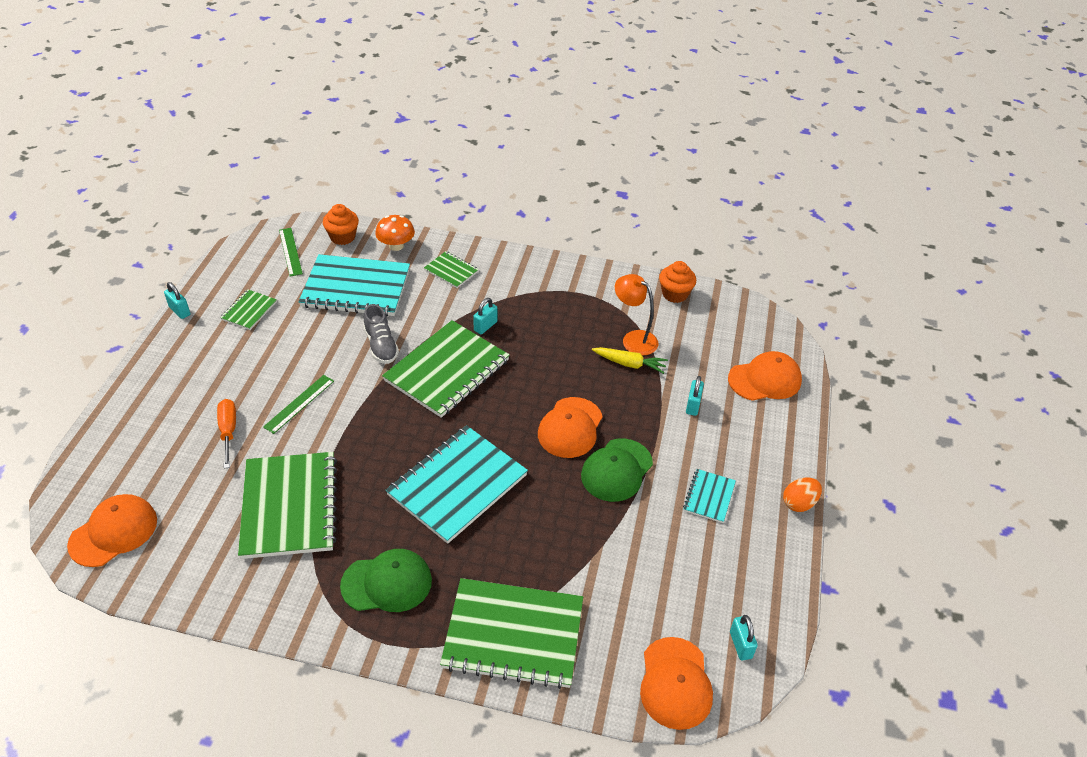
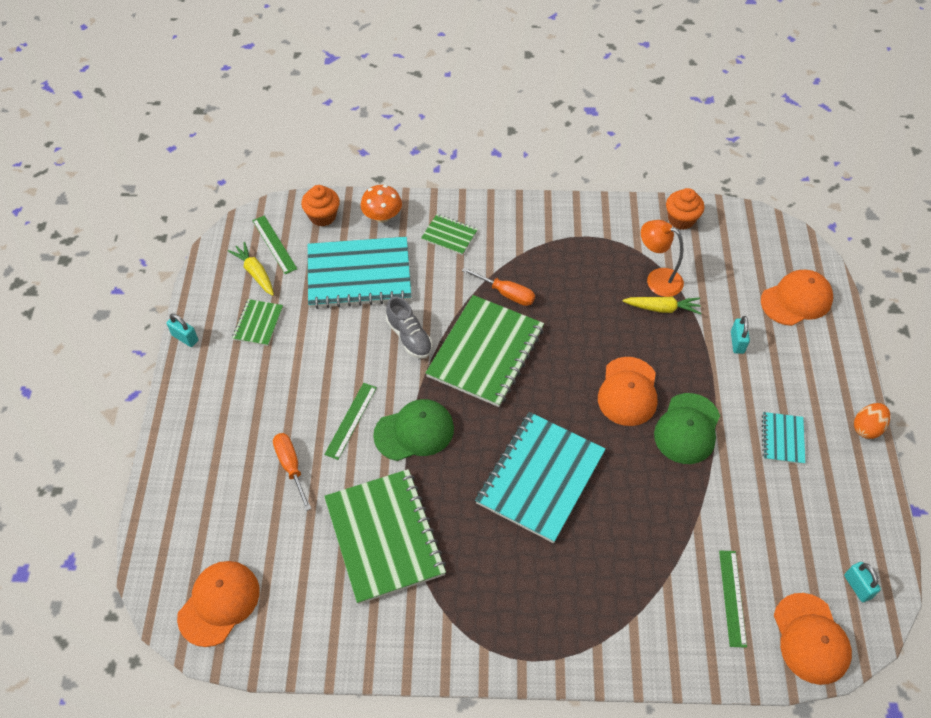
camera: 10 degrees left, 10 degrees up
green cap [340,549,432,612] -> green cap moved to [373,399,454,461]
green notebook [440,578,583,689] -> none
turquoise padlock [473,298,498,334] -> orange screwdriver [462,267,535,306]
none -> yellow carrot [228,242,274,296]
none -> green ruler [719,551,747,648]

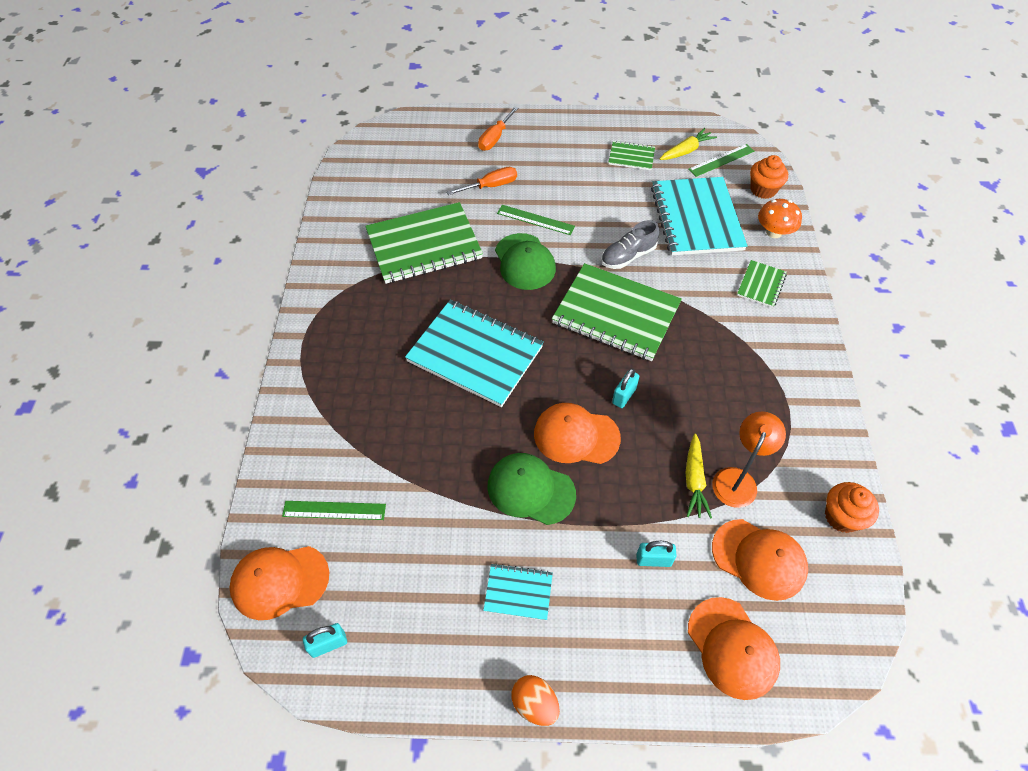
camera: 90 degrees right, 0 degrees up
turquoise padlock [167,313,198,347] -> turquoise padlock moved to [612,368,640,408]
orange cap [177,561,260,647] -> orange cap moved to [712,519,808,601]
orange screwdriver [462,267,535,306] -> orange screwdriver moved to [478,107,518,151]

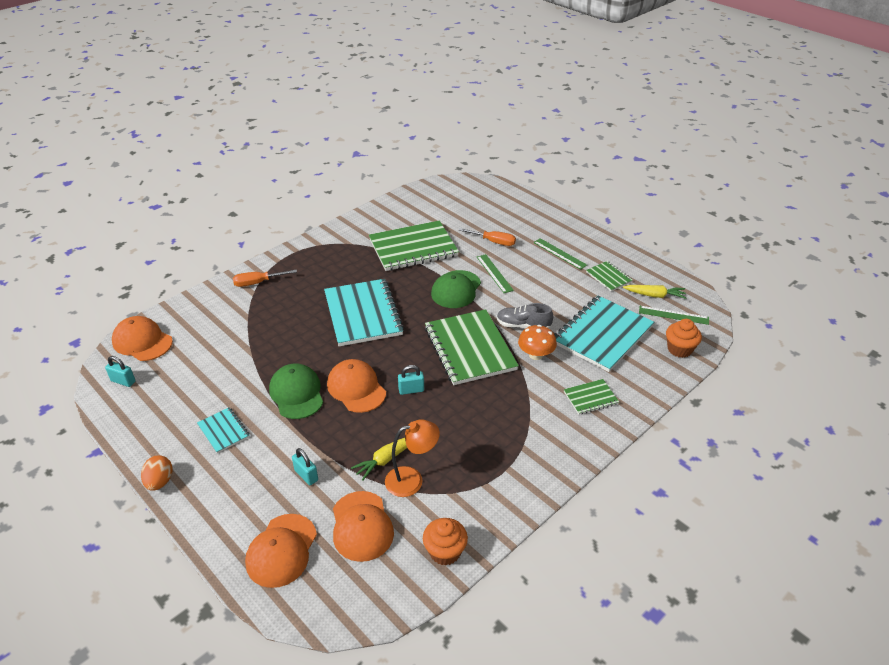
camera: 45 degrees right, 15 degrees down
green ruler [282,501,386,520] -> green ruler moved to [533,238,587,270]
green notebook [365,202,483,284] -> green notebook turned 45 degrees counterclockwise [369,220,459,271]
orange screwdriver [478,107,518,151] -> orange screwdriver moved to [233,270,297,287]
orange mushroom [758,199,802,238] -> orange mushroom moved to [518,325,557,360]

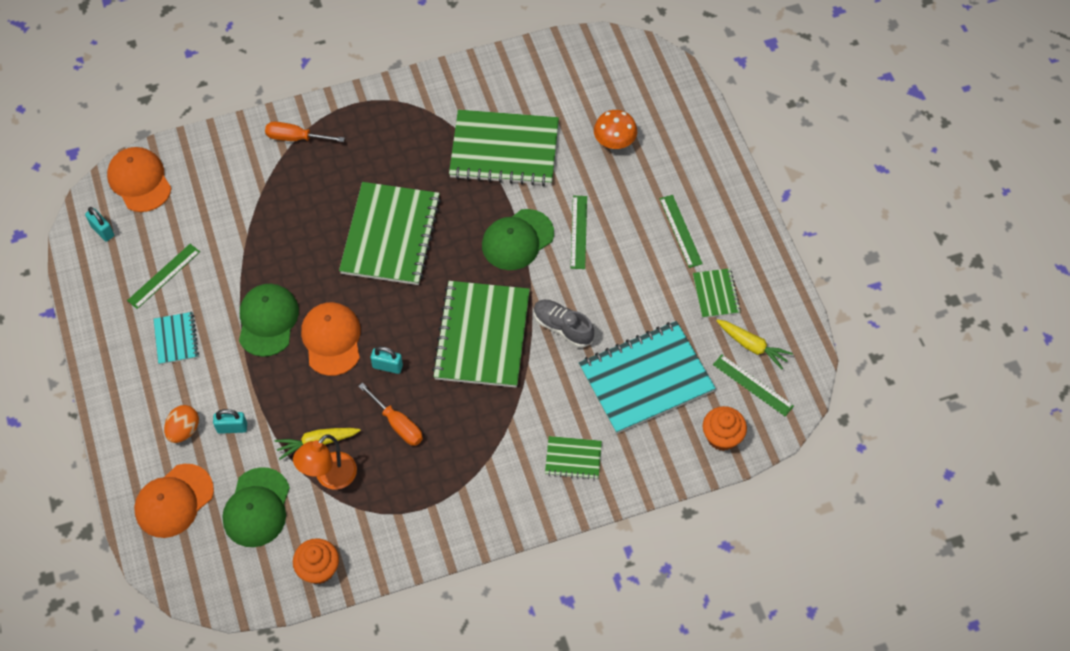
camera: 25 degrees right, 20 degrees up
orange egg [141,455,173,491] -> orange egg moved to [164,405,199,443]
turquoise padlock [292,448,318,485] -> turquoise padlock turned 75 degrees counterclockwise [213,409,247,434]
turquoise notebook [324,279,404,346] -> green notebook [339,182,441,285]
orange cap [333,491,394,562] -> green cap [222,467,290,547]
orange lamp [385,420,440,497] -> orange lamp turned 120 degrees clockwise [293,434,357,490]
orange screwdriver [459,228,516,246] -> orange screwdriver moved to [358,383,423,446]
orange mushroom [518,325,557,360] -> orange mushroom moved to [594,110,637,149]
none -> green ruler [127,244,200,309]

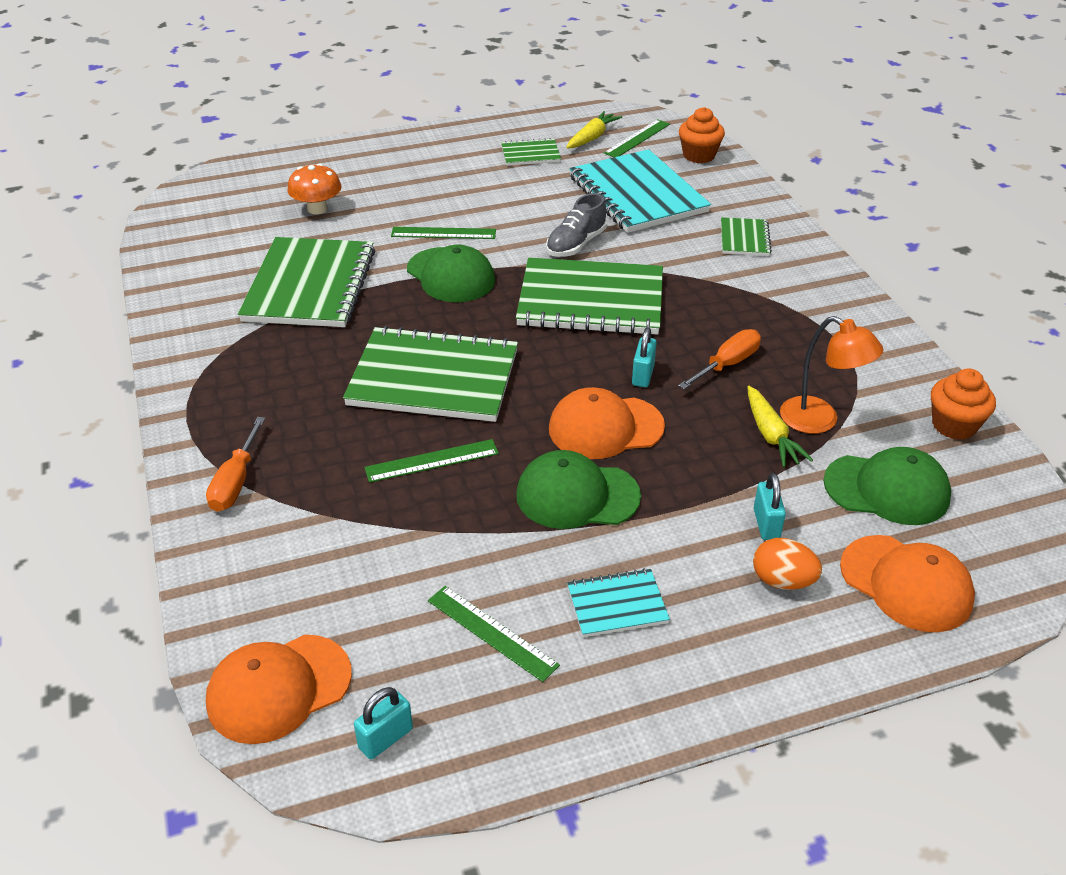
camera: 90 degrees left, 20 degrees down
green ruler [659,195,703,268] -> green ruler moved to [364,439,499,483]

